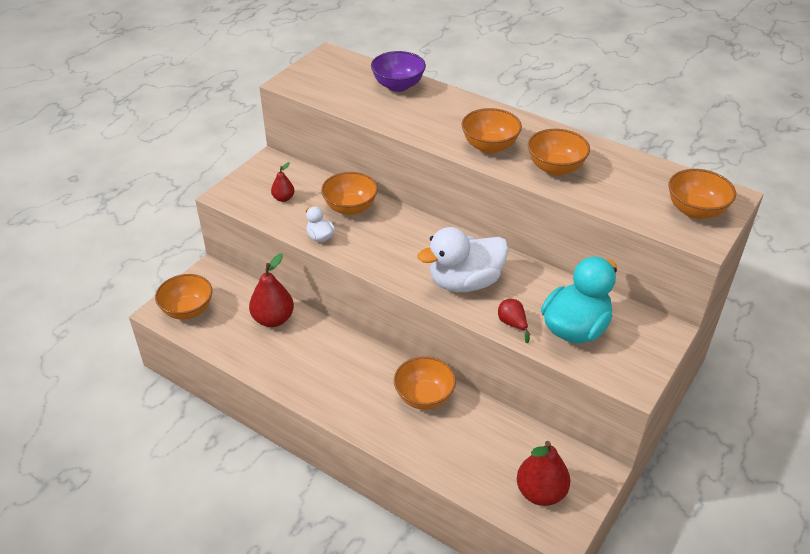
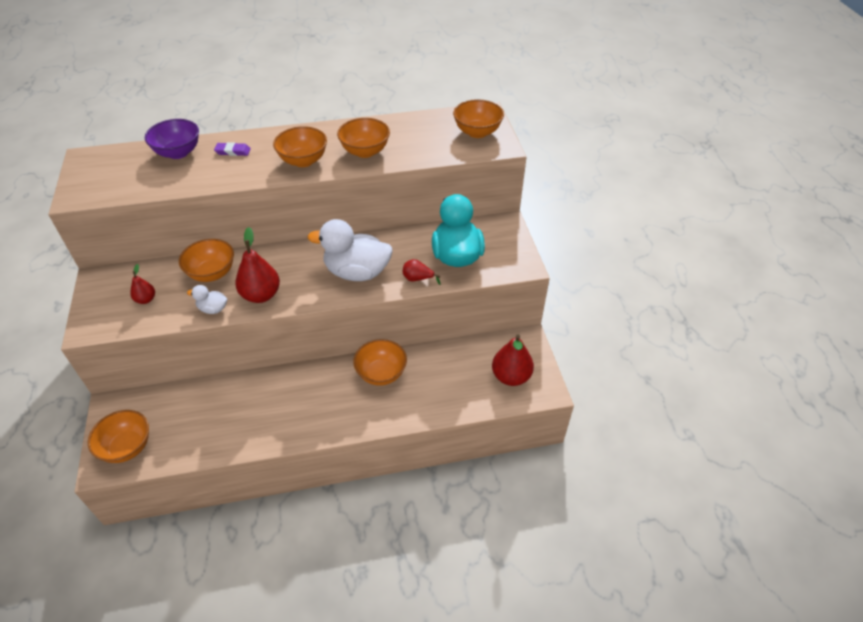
camera: 45 degrees left, 5 degrees up
red pear [249,253,294,327] -> red pear moved to [235,227,280,303]
white duck [417,227,509,292] -> white duck turned 75 degrees clockwise [308,219,393,281]
none -> purple eraser [214,142,251,156]

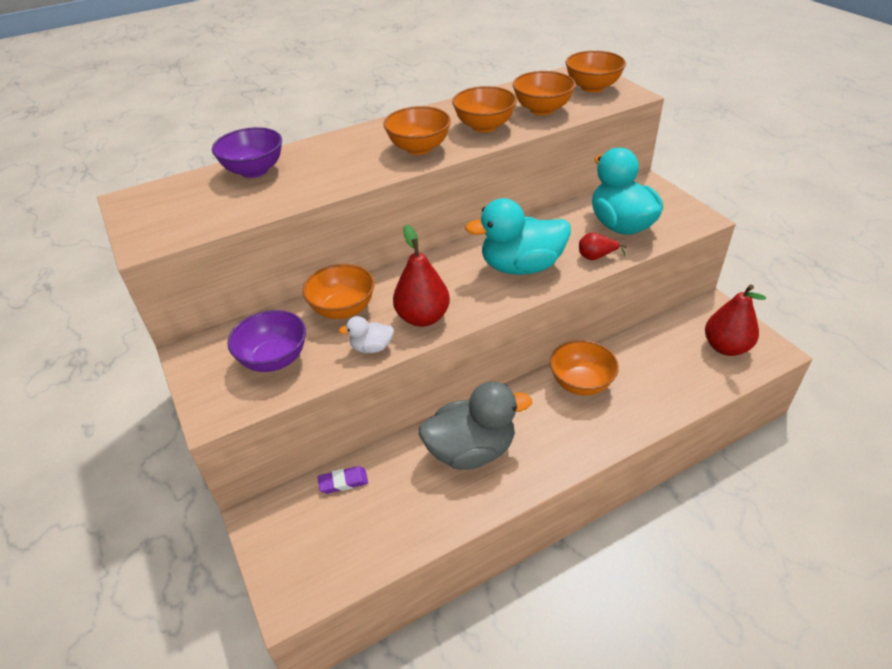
camera: 15 degrees left, 5 degrees down
orange bowl [88,410,149,463] -> orange bowl moved to [513,71,576,115]
red pear [130,264,155,304] -> purple bowl [227,310,306,372]
purple eraser [214,142,251,156] -> purple eraser moved to [318,466,368,494]
white duck [308,219,393,281] -> turquoise duck [465,198,571,275]
none -> grey duck [419,381,532,470]

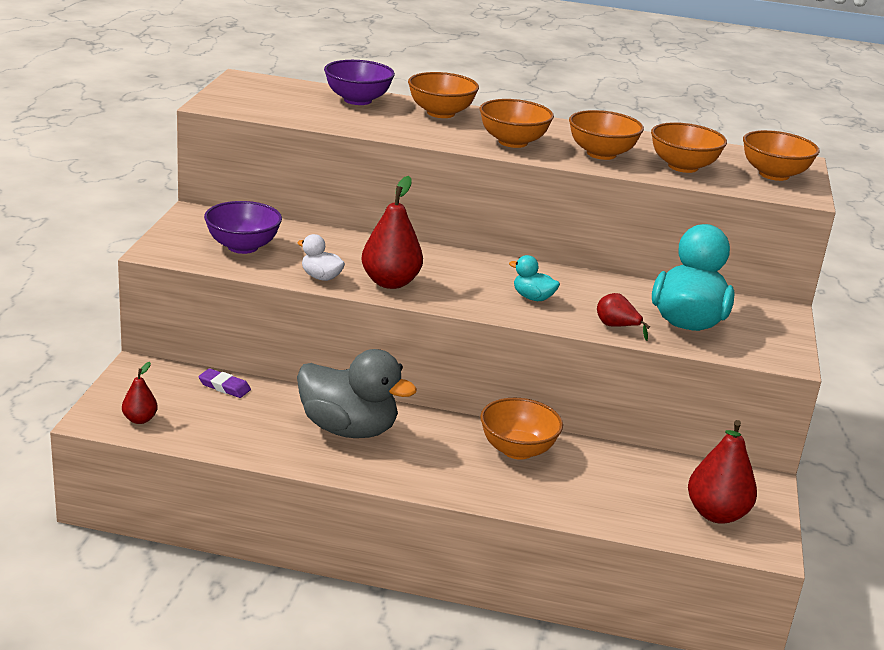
camera: 35 degrees right, 15 degrees down
orange bowl [303,264,375,319] -> orange bowl moved to [408,72,479,118]
turquoise duck [465,198,571,275] -> turquoise duck [509,255,560,301], size x0.46
none -> red pear [122,362,158,424]

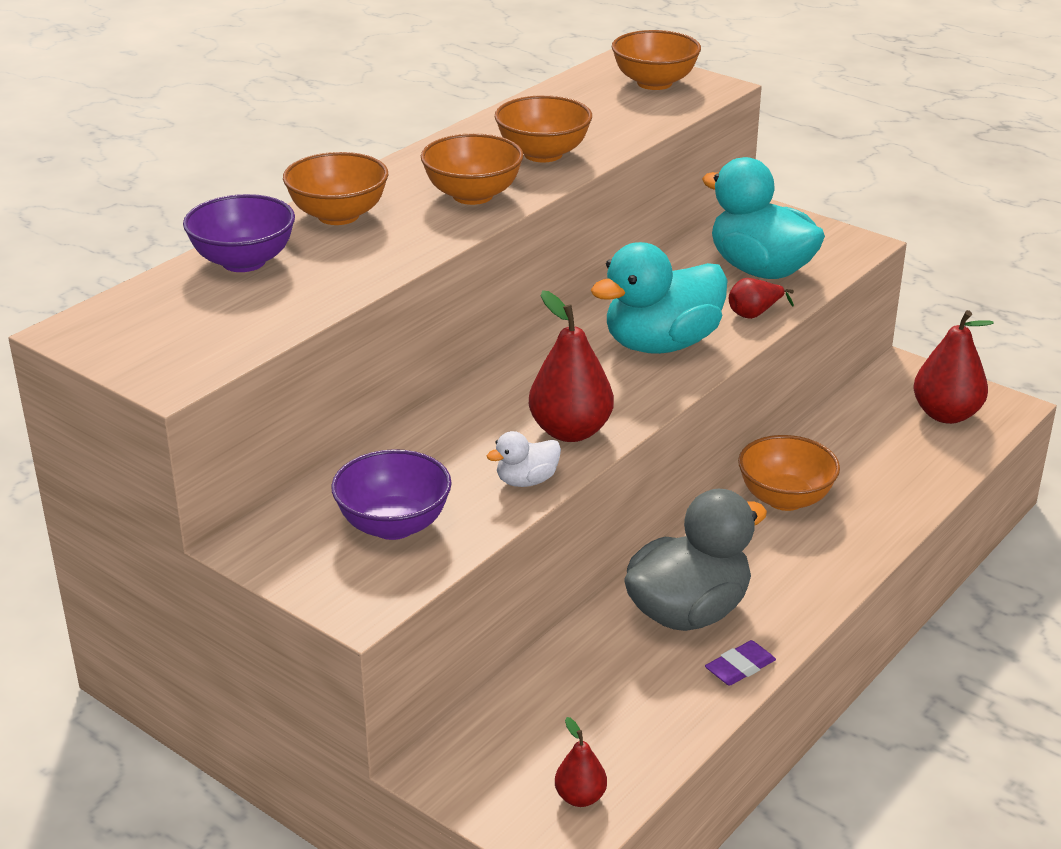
camera: 60 degrees left, 5 degrees up
purple eraser [198,368,251,398] -> purple eraser moved to [705,640,776,686]
turquoise duck [509,255,560,301] -> turquoise duck [591,242,728,354], size x2.18
orange bowl [651,122,727,173] -> none

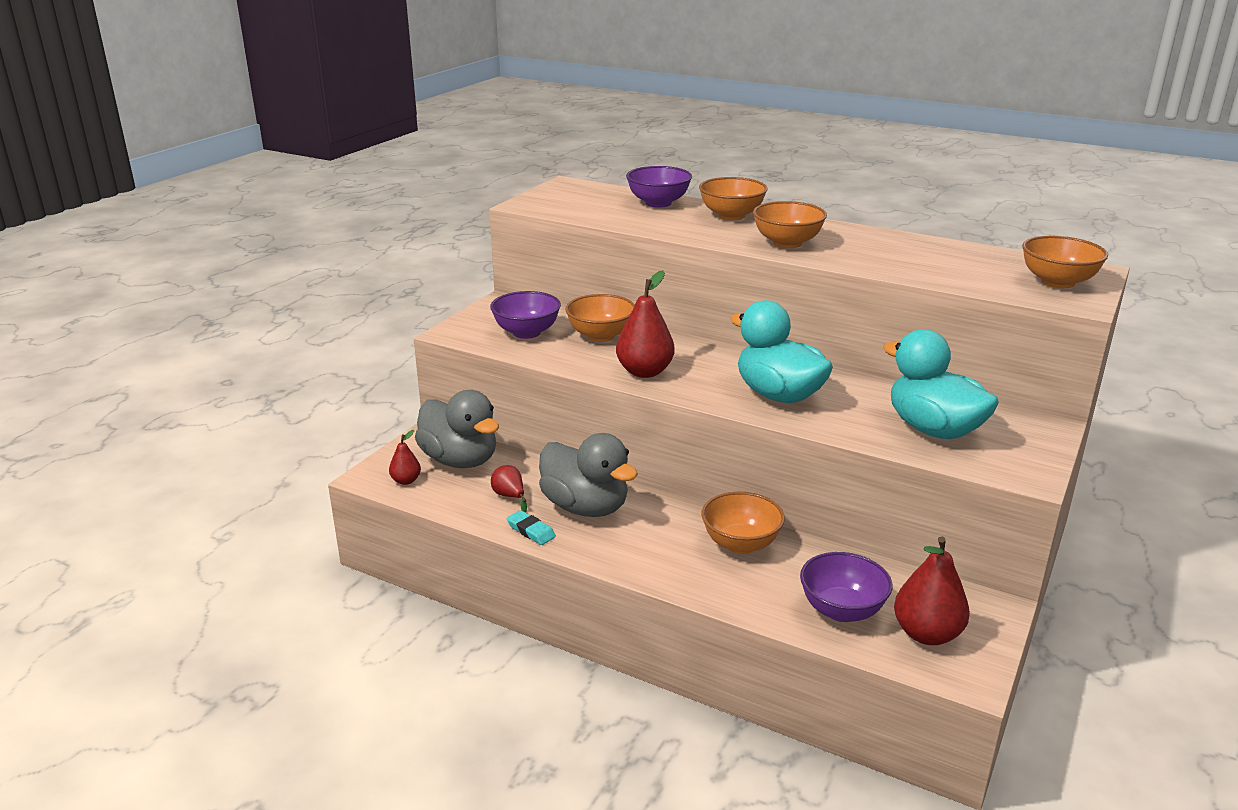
camera: 80 degrees right, 5 degrees down
white duck [487,431,561,487] -> none
orange bowl [495,95,592,162] -> orange bowl moved to [565,294,635,342]
turquoise duck [702,157,825,279] -> turquoise duck turned 75 degrees counterclockwise [883,329,999,439]
purple eraser [705,640,776,686] -> turquoise eraser [507,510,556,545]
red pear [729,278,794,319] -> red pear moved to [491,465,527,513]
none -> grey duck [415,390,499,468]
none -> purple bowl [800,552,892,622]

